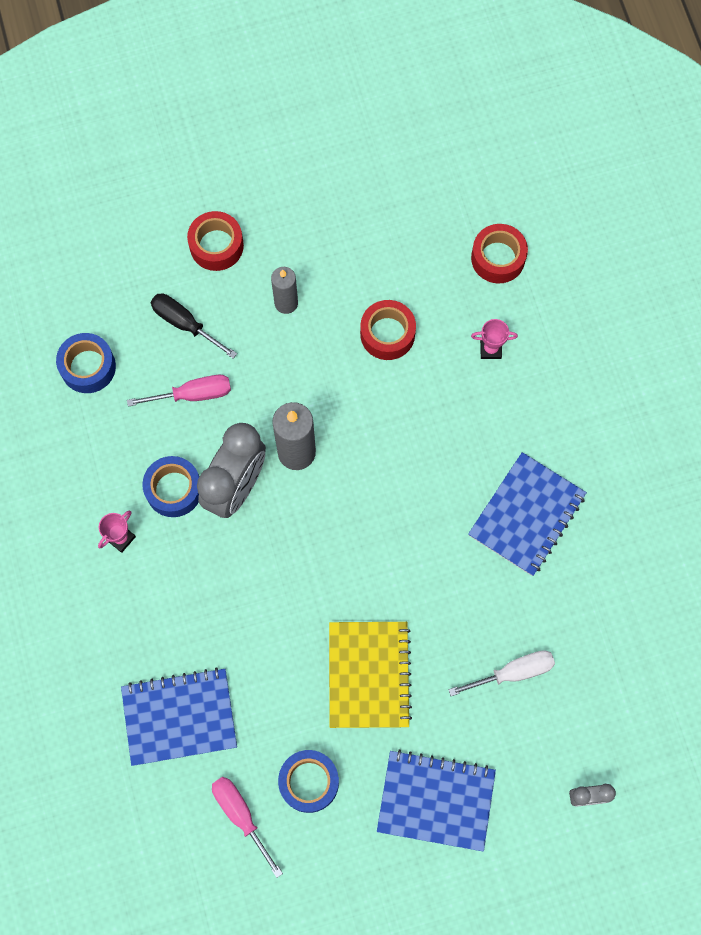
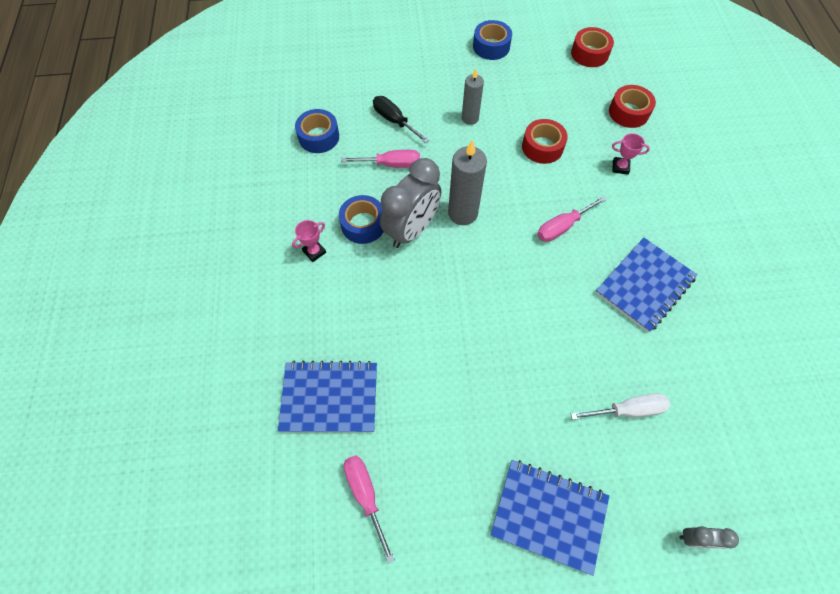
camera: 10 degrees right, 10 degrees down
red tape [187,211,244,271] -> red tape moved to [571,27,614,67]
blue tape [278,750,339,813] -> blue tape moved to [473,20,512,60]
yellow notebook [329,622,412,728] -> none
none -> pink screwdriver [537,196,607,242]

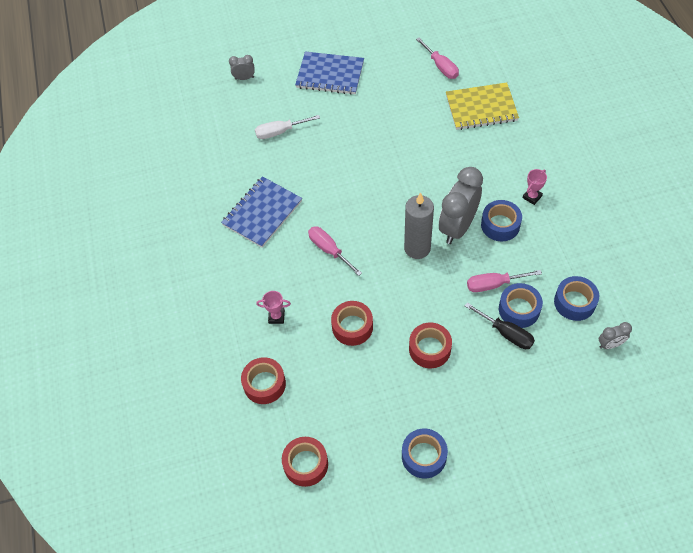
camera: 175 degrees right, 5 degrees down
blue notebook [278,361,377,432] -> yellow notebook [446,82,519,130]
grey candle [462,69,484,125] -> red tape [409,323,452,368]
pink screwdriver [537,196,607,242] -> pink screwdriver turned 90 degrees counterclockwise [308,226,362,276]
none -> blue tape [499,283,543,328]
none -> grey clock [599,322,632,349]

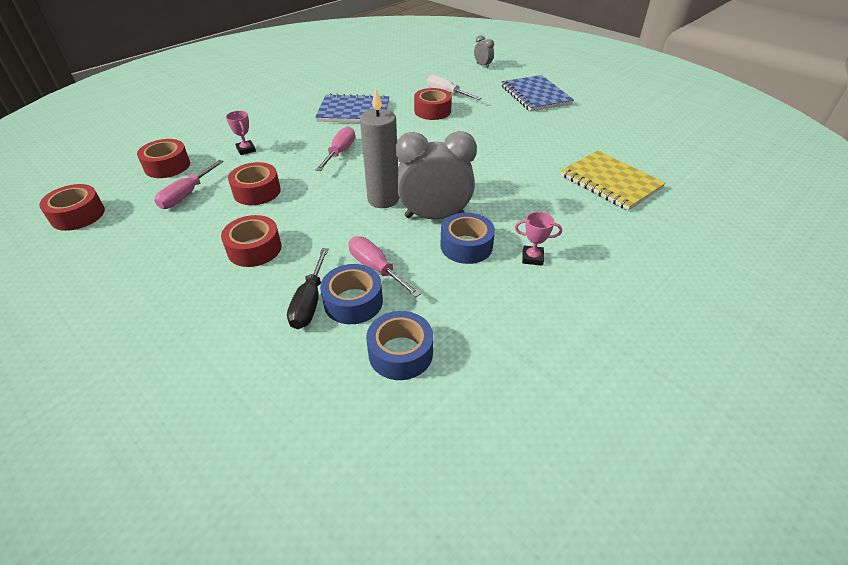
camera: 55 degrees right, 15 degrees down
blue tape [402,429,448,478] -> none
pink screwdriver [416,38,459,79] -> pink screwdriver moved to [154,160,224,209]
grey clock [599,322,632,349] -> none
none -> red tape [414,88,452,120]

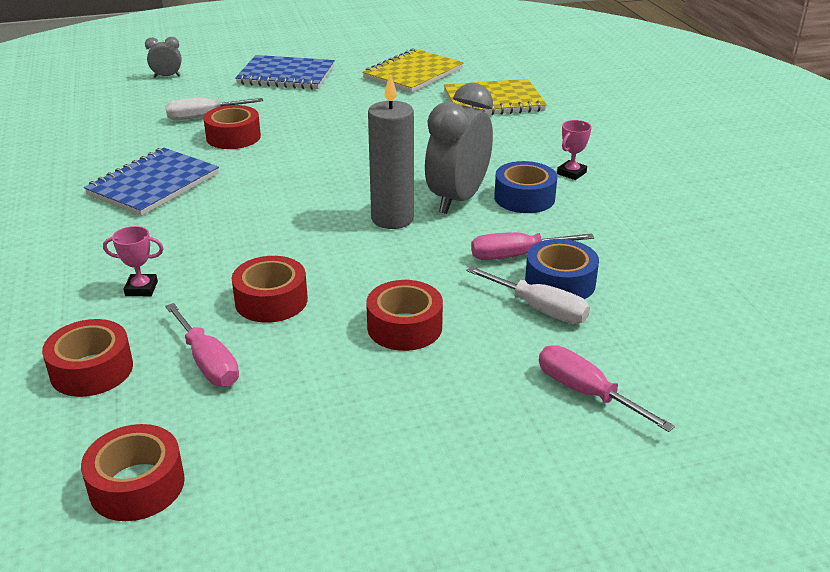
camera: 60 degrees left, 10 degrees down
black screwdriver [287,248,329,329] -> white screwdriver [466,266,590,324]
pink screwdriver [316,126,355,171] -> pink screwdriver moved to [539,345,675,432]
blue tape [366,311,433,380] -> none
none -> yellow notebook [362,48,464,93]

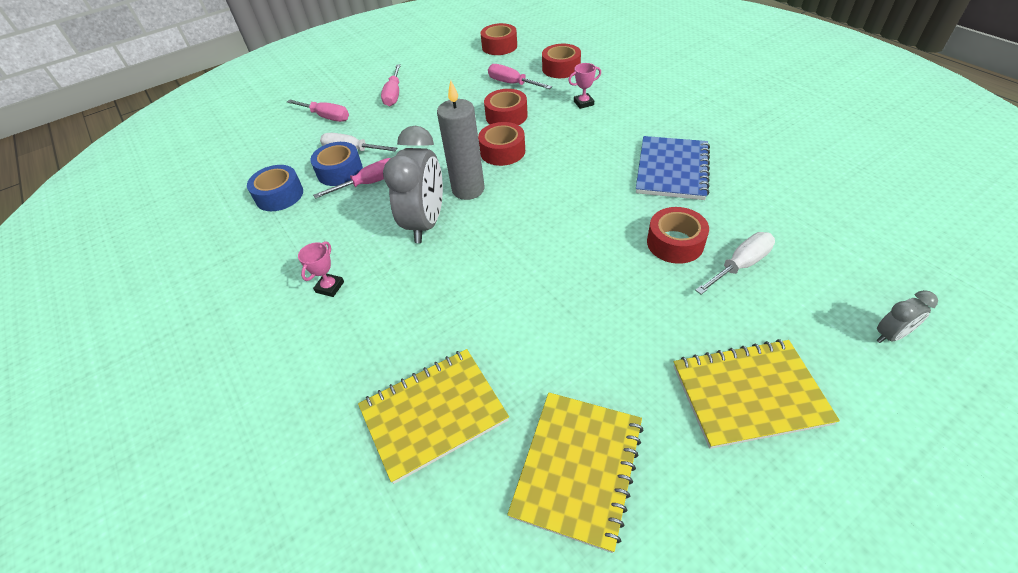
camera: 165 degrees right, 15 degrees up
blue notebook [235,55,335,90] -> yellow notebook [673,339,840,449]
red tape [366,280,443,351] -> red tape moved to [478,122,525,166]
blue tape [494,161,557,213] -> blue tape moved to [247,165,303,211]
none -> pink screwdriver [381,64,401,106]

